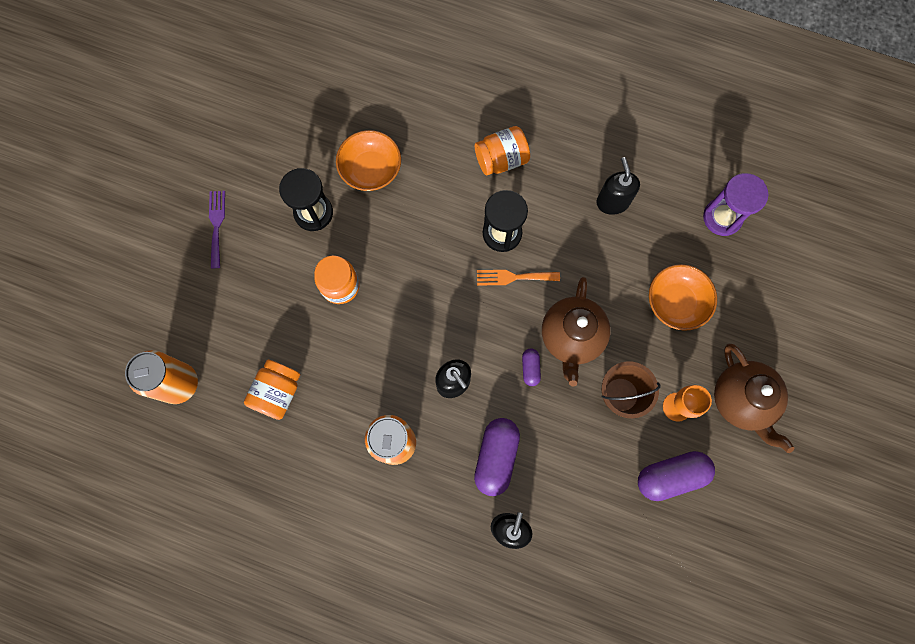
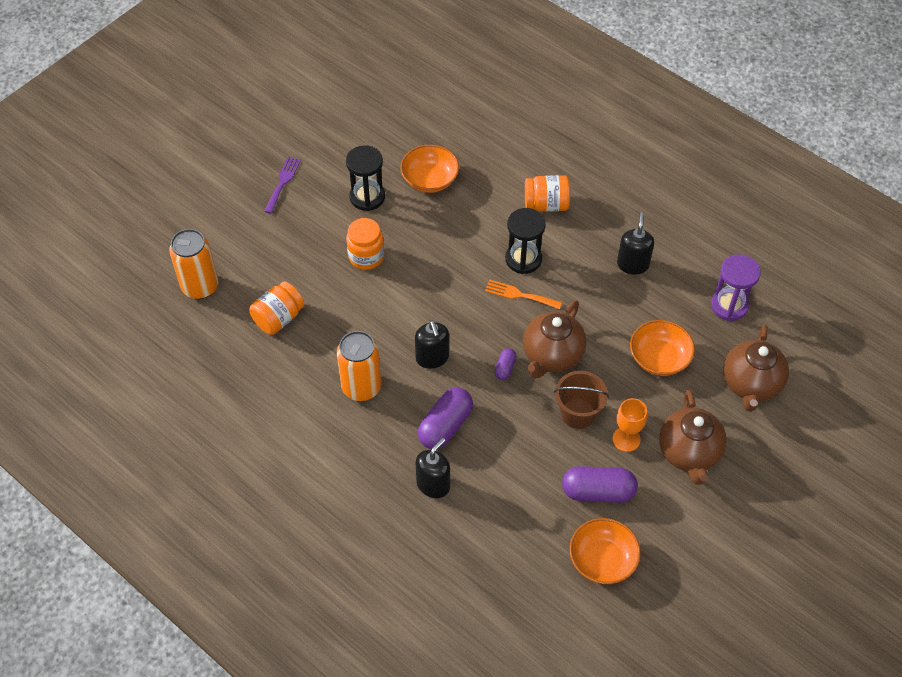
camera: 20 degrees right, 20 degrees down
none -> orange bowl [569,518,641,584]
none -> brown teapot [723,324,789,412]

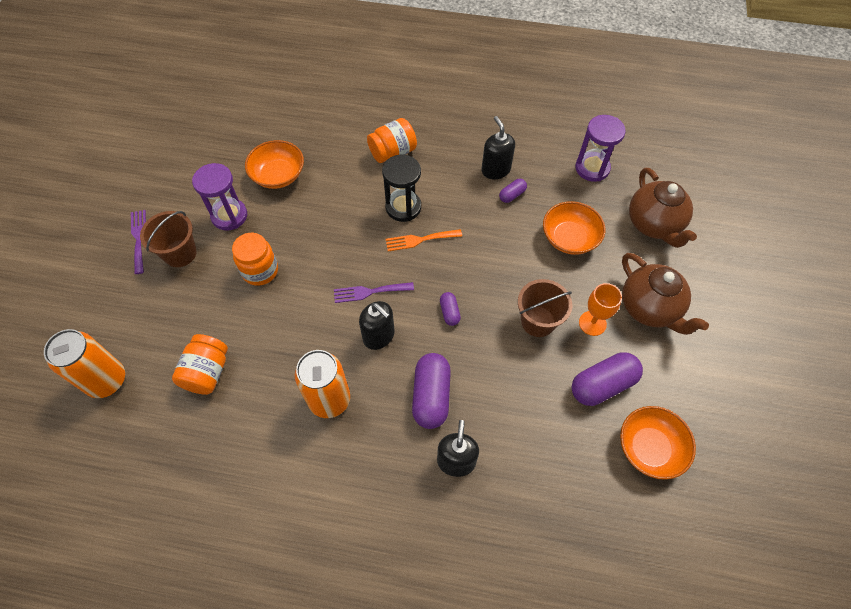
camera: 30 degrees left, 5 degrees up
black hourglass [346,145,385,211] -> purple hourglass [192,163,247,230]
brown teapot [523,300,586,379] -> none
none -> brown bucket [140,211,197,267]
none -> purple fork [334,282,414,303]
none -> purple capsule [499,179,527,203]

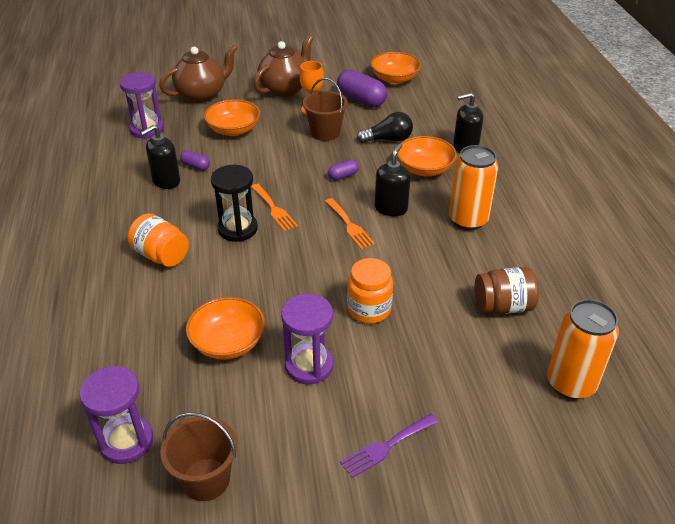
camera: 110 degrees left, 20 degrees down
brown bucket [140,211,197,267] -> brown bucket moved to [160,412,237,501]
orange jar [172,334,228,395] -> brown jar [474,267,539,314]
purple fork [334,282,414,303] -> orange fork [325,198,375,249]
purple capsule [412,353,451,429] -> orange bowl [397,136,457,176]
none -> purple hourglass [80,366,153,464]
none -> black light bulb [357,112,413,143]

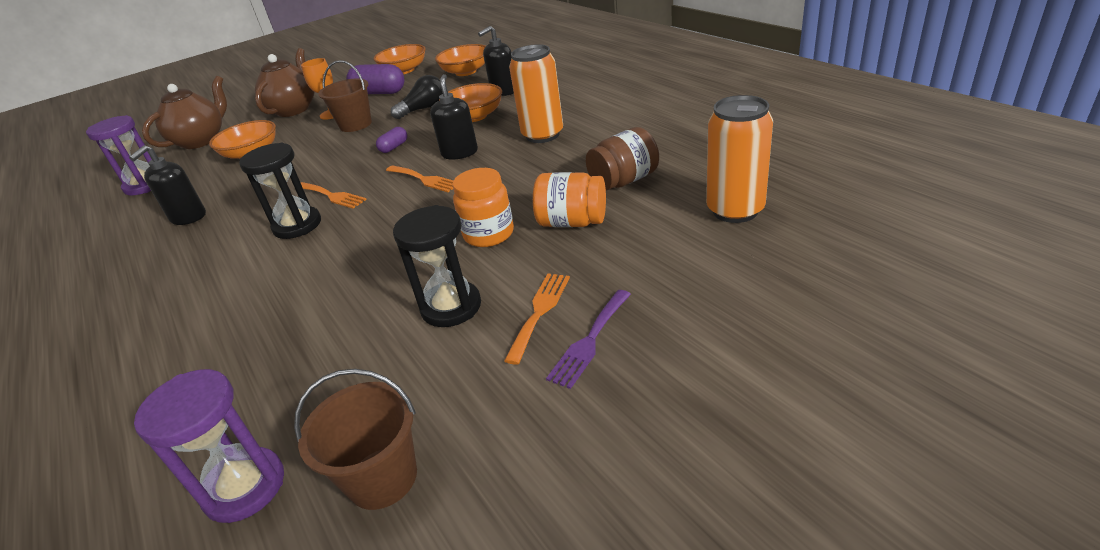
camera: 20 degrees left, 5 degrees down
orange jar [128,213,189,267] -> orange jar moved to [533,172,606,227]
purple capsule [180,150,210,170] -> none
orange bowl [186,297,265,360] -> orange bowl moved to [435,44,486,76]
purple hourglass [281,294,333,384] -> black hourglass [393,205,481,327]
none -> orange fork [504,273,570,365]

